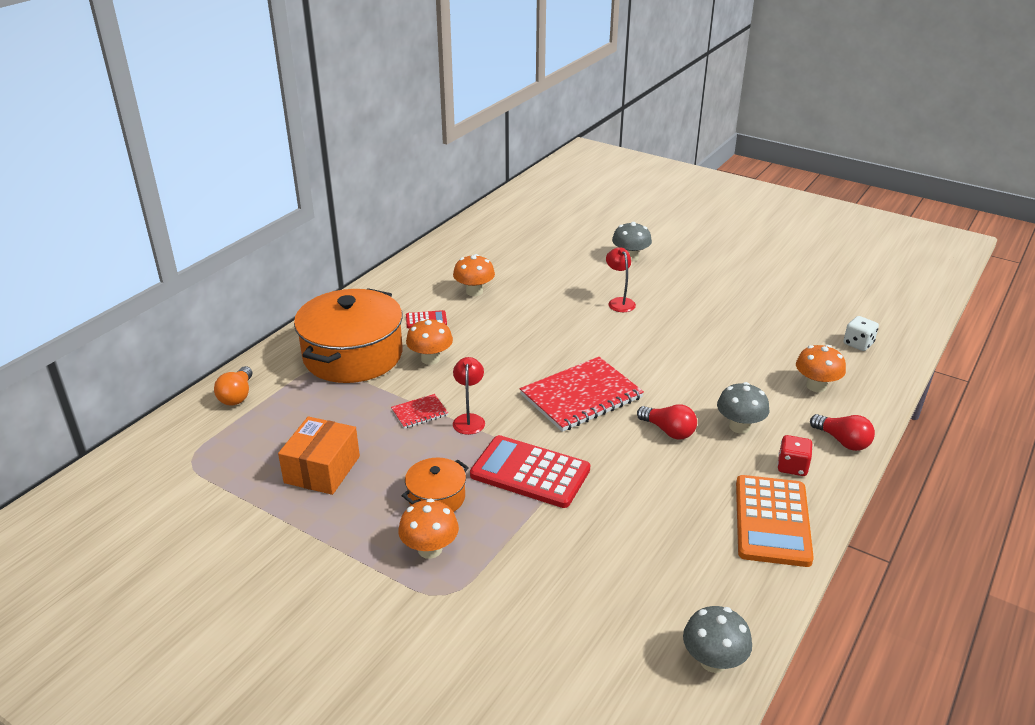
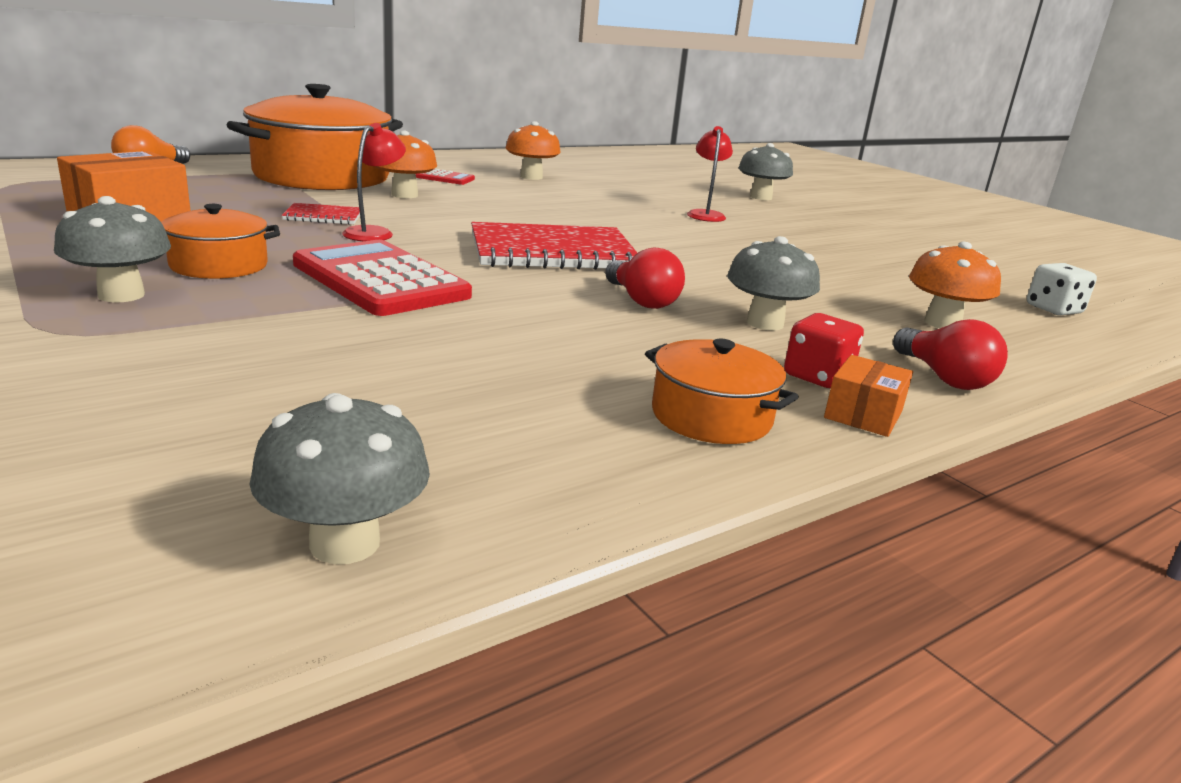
camera: 20 degrees right, 10 degrees down
orange mushroom [398,499,459,559] -> grey mushroom [54,196,171,302]
orange calculator [736,475,814,567] -> orange pot [645,339,799,444]
none -> orange box [824,355,913,437]

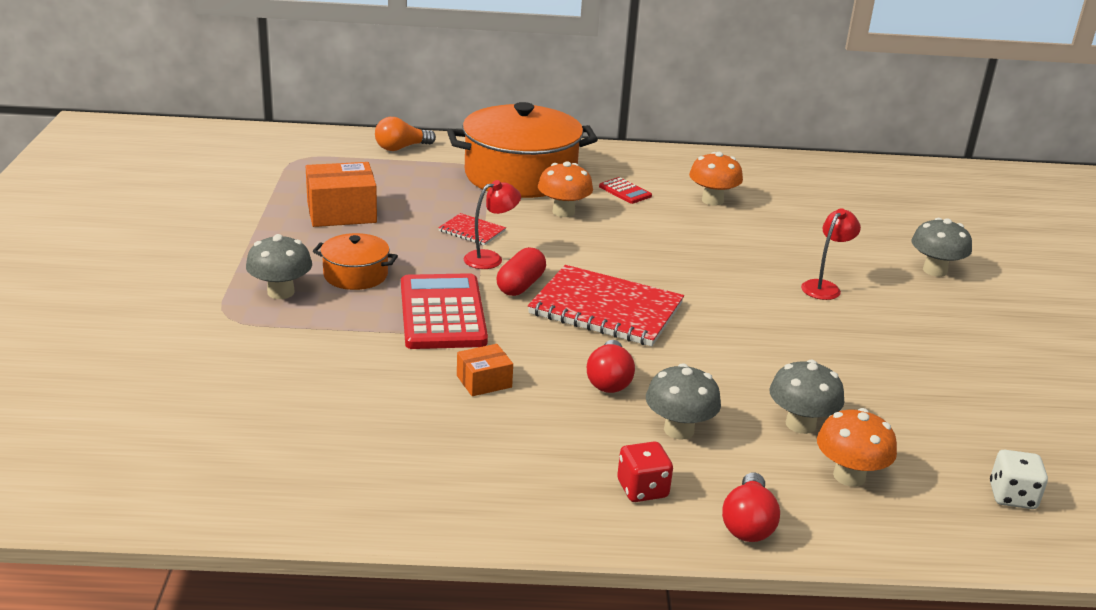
camera: 35 degrees right, 5 degrees up
grey mushroom [249,393,430,564] -> grey mushroom moved to [769,360,844,434]
orange pot [645,339,799,444] -> none
orange box [824,355,913,437] -> orange box moved to [457,344,513,396]
none -> red capsule [497,247,546,296]

